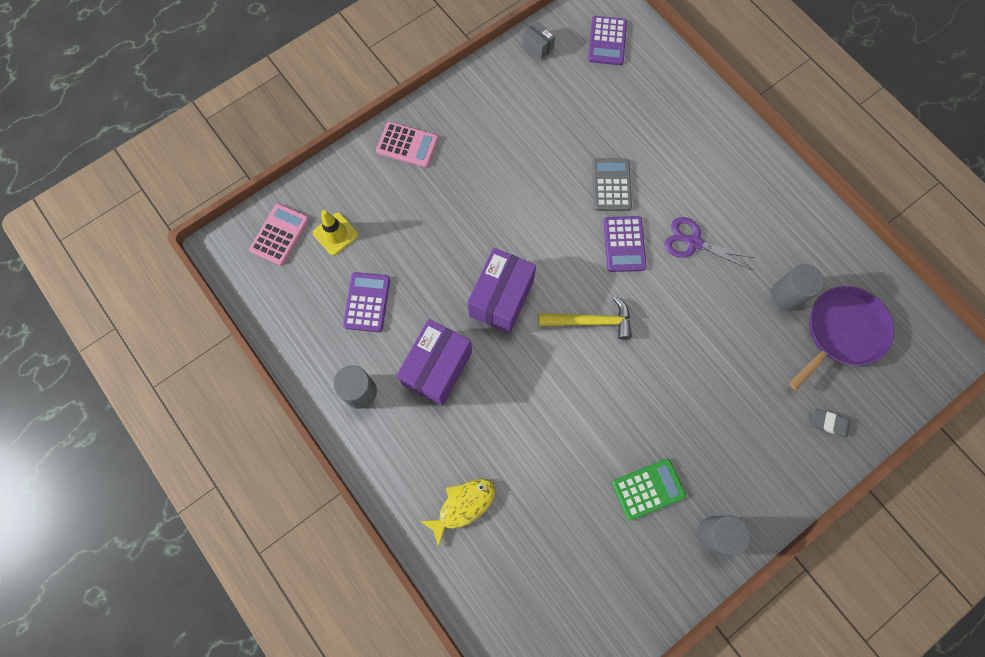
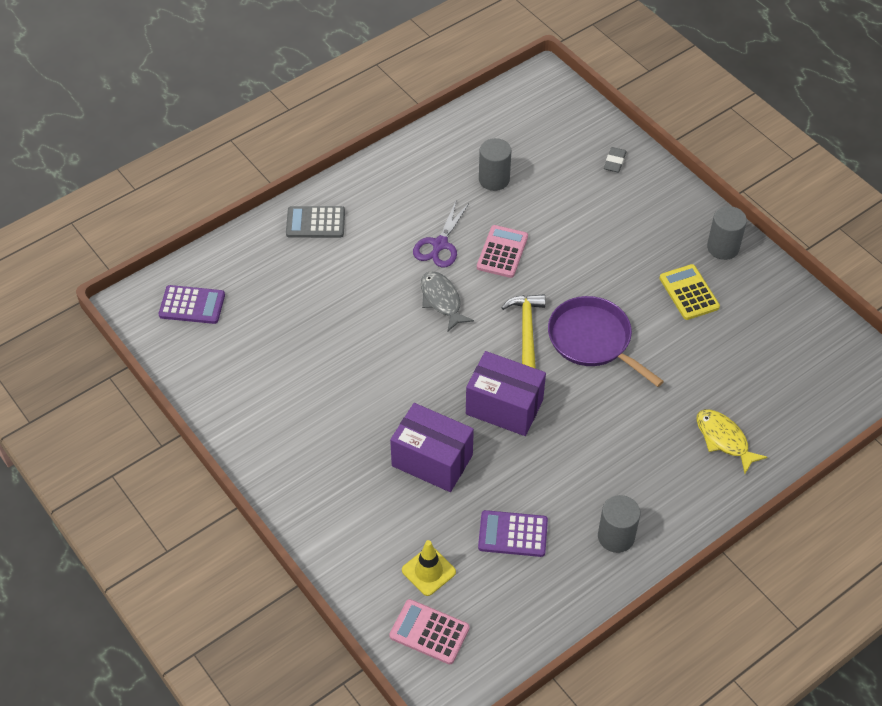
camera: 90 degrees left, 20 degrees down
pink calculator [376,122,439,168] -> pink calculator moved to [477,225,528,278]
purple box [396,319,472,406] -> purple box moved to [390,403,474,492]
grey box [523,21,555,60] -> none
grey calculator [592,158,632,211] -> grey calculator moved to [286,206,345,238]
purple calculator [604,216,646,272] -> grey fish [421,271,474,331]
green calculator [612,459,686,520] -> yellow calculator [659,264,720,320]
purple pan [789,286,894,390] -> purple pan moved to [548,296,664,387]

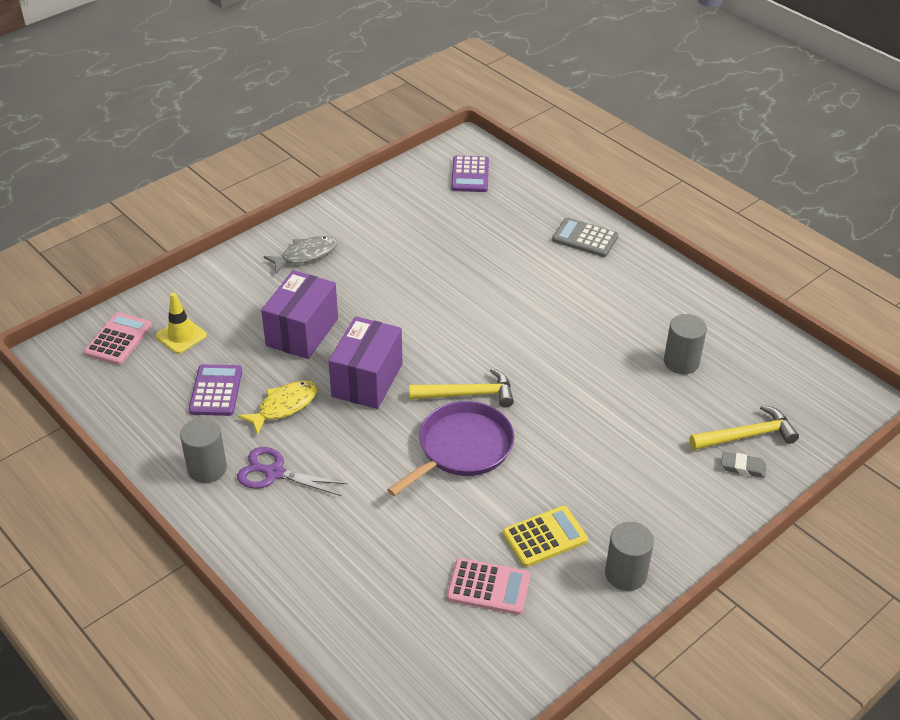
camera: 85 degrees right, 10 degrees down
grey calculator [286,206,345,238] -> grey calculator turned 60 degrees counterclockwise [552,218,618,257]
purple scissors [413,199,470,267] -> purple scissors moved to [237,447,348,496]
grey fish [421,271,474,331] -> grey fish moved to [263,236,338,274]
pink calculator [477,225,528,278] -> pink calculator moved to [447,558,530,615]
yellow fish [696,409,768,474] -> yellow fish moved to [238,380,318,435]
none -> yellow hammer [690,405,799,450]

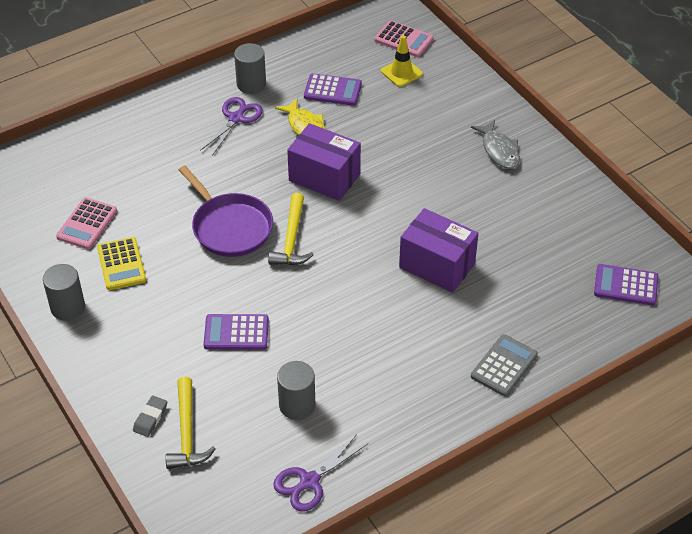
camera: 100 degrees right, 5 degrees up
purple box [261,270,338,359] -> purple box moved to [399,208,479,293]
none -> purple calculator [204,314,269,350]
none -> purple scissors [273,434,367,511]

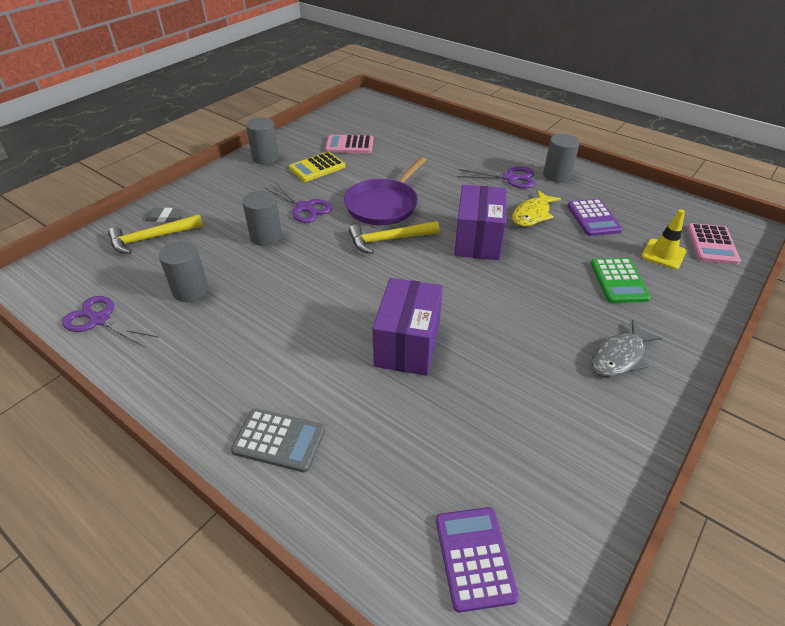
camera: 70 degrees right, 5 degrees down
purple calculator [204,314,269,350] -> grey cylinder [242,191,282,246]
none -> purple scissors [265,182,332,223]
none -> green calculator [591,258,651,303]

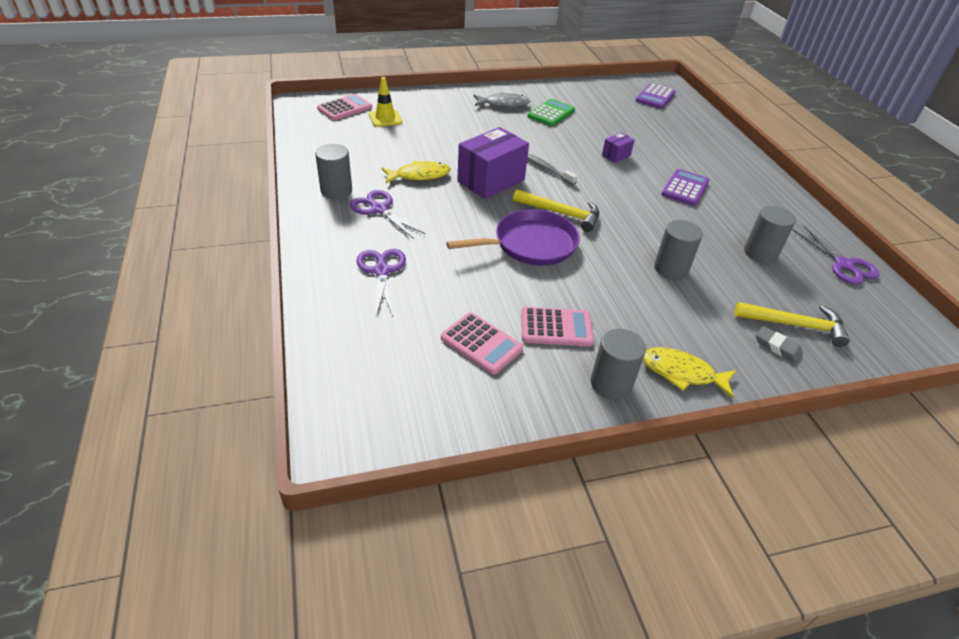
camera: 145 degrees left, 0 degrees up
grey calculator [231,408,325,473] -> none
purple scissors [265,182,332,223] -> purple scissors moved to [357,249,406,316]
yellow calculator [289,152,345,182] -> pink calculator [521,307,594,346]
purple box [372,278,443,376] -> purple box [602,133,635,163], size x0.47
purple calculator [567,199,623,236] -> purple calculator moved to [661,169,709,206]
green calculator [591,258,651,303] -> green calculator moved to [527,99,575,126]
none -> grey toothbrush [527,154,578,185]
none -> yellow fish [643,347,736,398]

